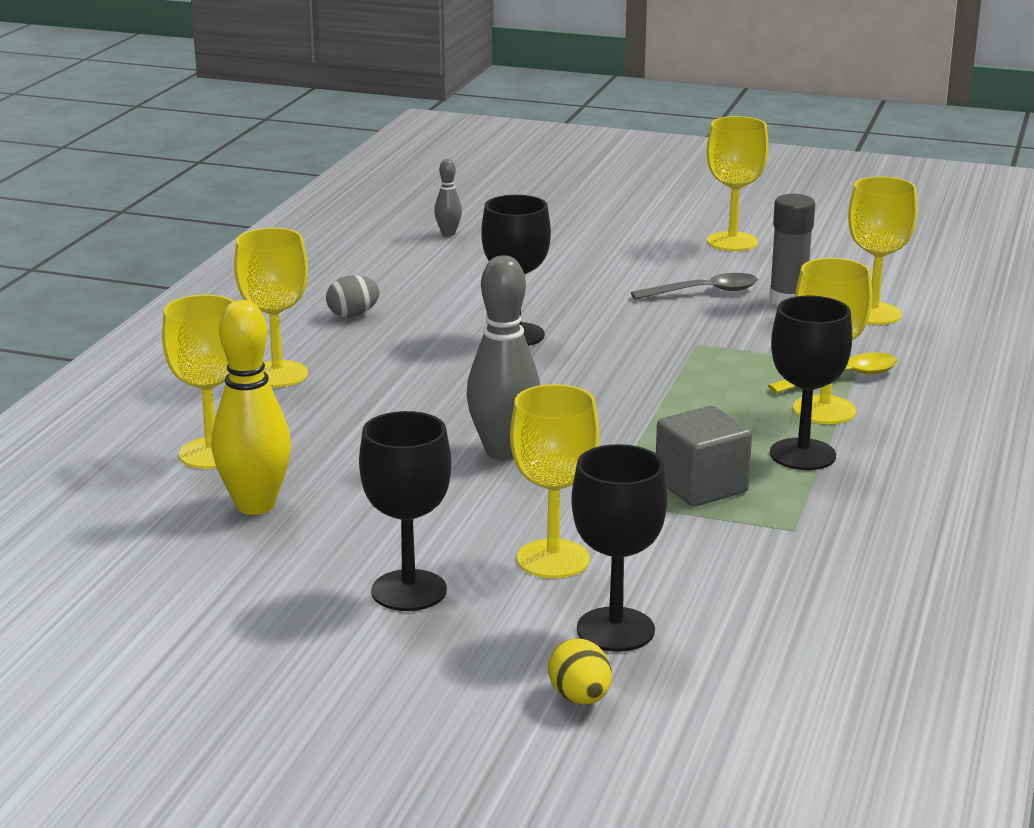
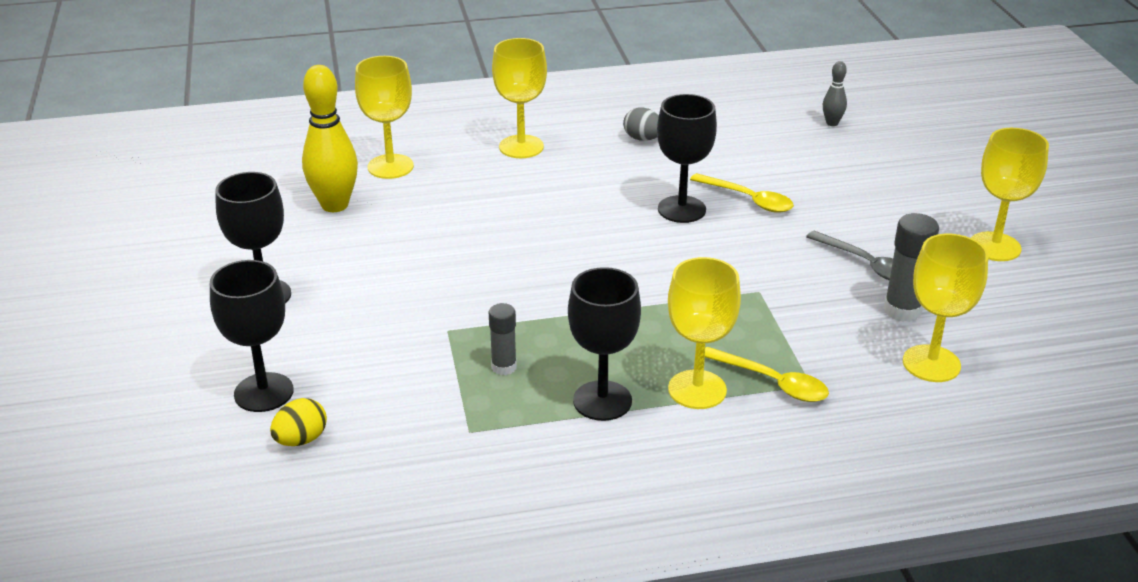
camera: 60 degrees right, 10 degrees up
grey bowling pin [467,255,540,460] -> none
yellow goblet [510,384,599,578] -> none
yellow egg [548,638,612,704] -> yellow egg moved to [270,398,327,446]
grey cube [656,406,752,507] -> grey glue stick [489,303,517,375]
none -> yellow spoon [690,173,794,213]

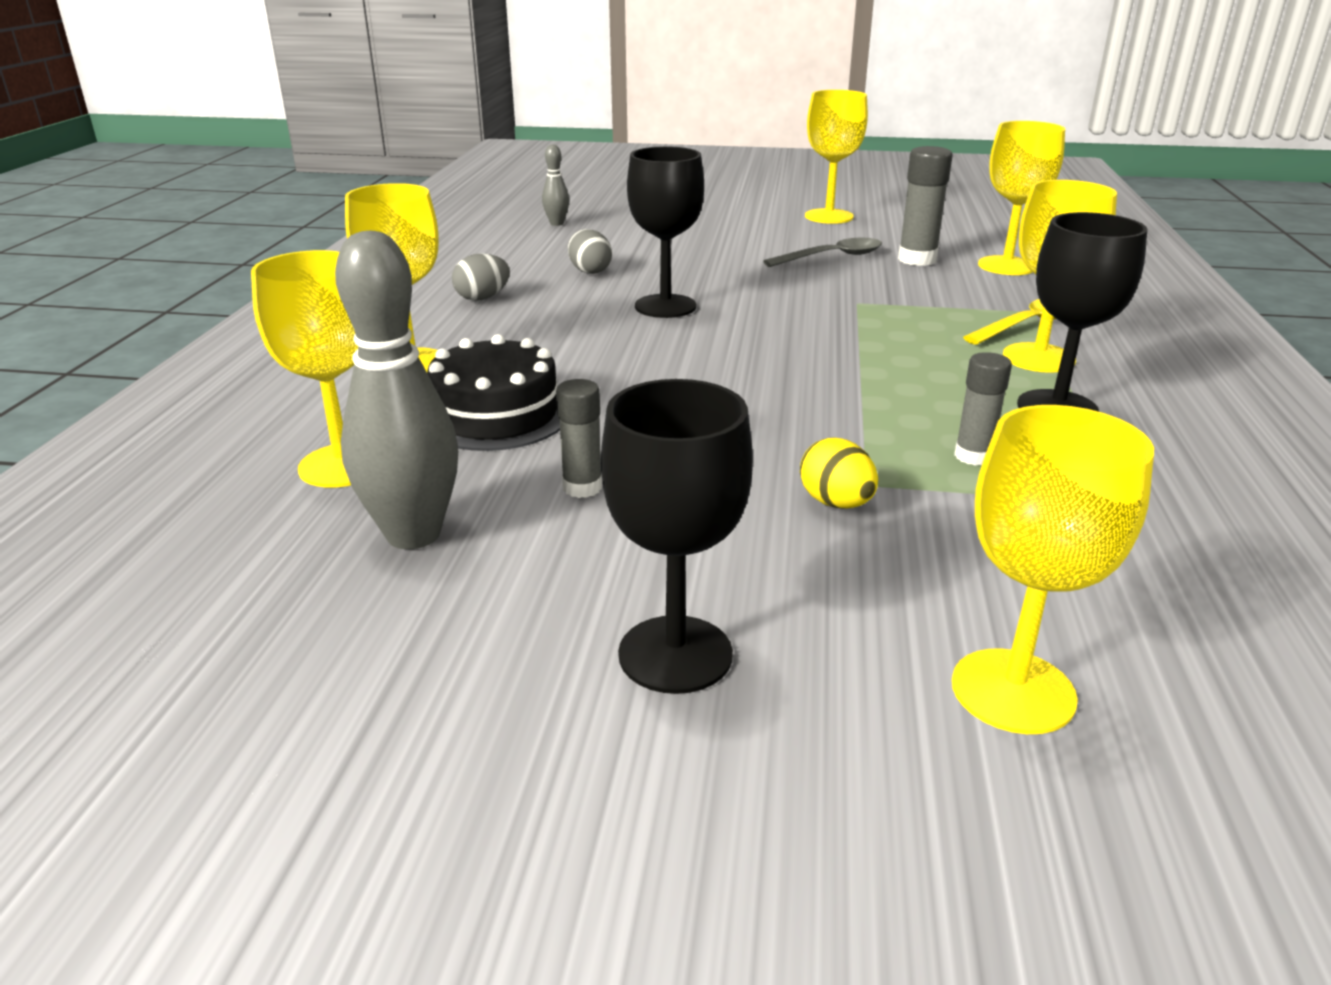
camera: 70 degrees left, 5 degrees down
black goblet [210,260,294,412] -> yellow goblet [952,405,1154,734]
yellow egg [270,398,327,446] -> yellow egg moved to [800,437,878,509]
yellow bowling pin [302,65,358,212] -> grey bowling pin [335,231,458,549]
yellow spoon [690,173,794,213] -> none
none -> black cake [427,334,560,451]
none -> grey glue stick [556,379,602,498]
none -> grey egg [568,229,612,274]

